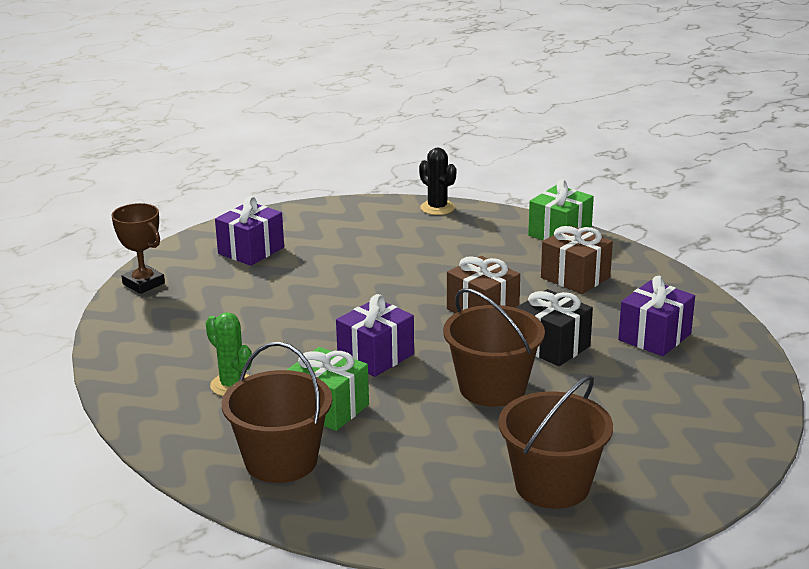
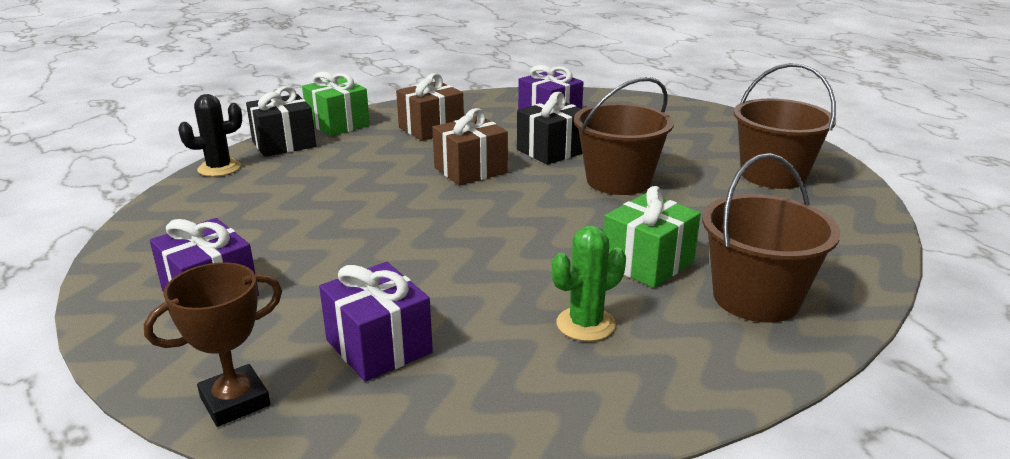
camera: 80 degrees left, 0 degrees up
purple gift [336,294,414,377] -> purple gift moved to [319,262,433,382]
none -> black gift [246,86,316,157]

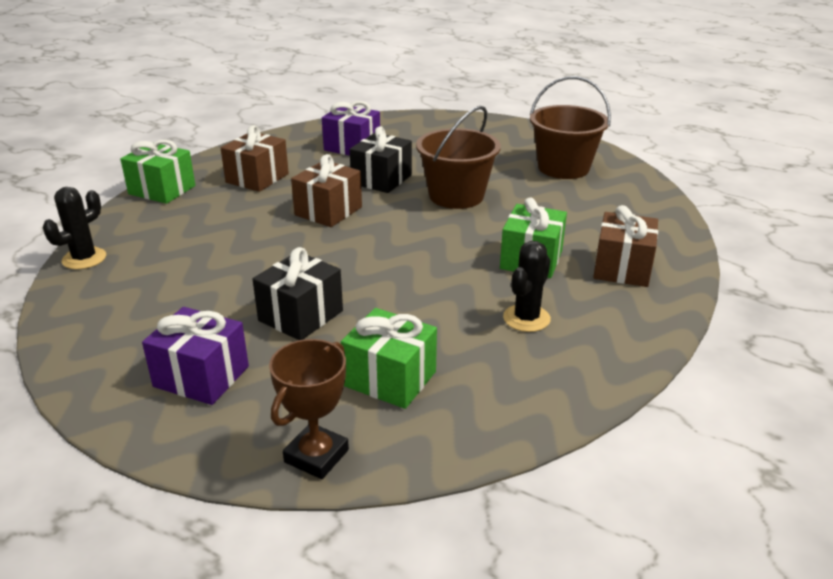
camera: 25 degrees left, 5 degrees up
black gift [246,86,316,157] -> black gift moved to [253,247,343,340]
purple gift [319,262,433,382] -> green gift [341,308,437,409]
green cactus [552,225,626,341] -> black cactus [503,241,551,332]
brown bucket [702,153,841,323] -> brown gift [593,205,658,287]

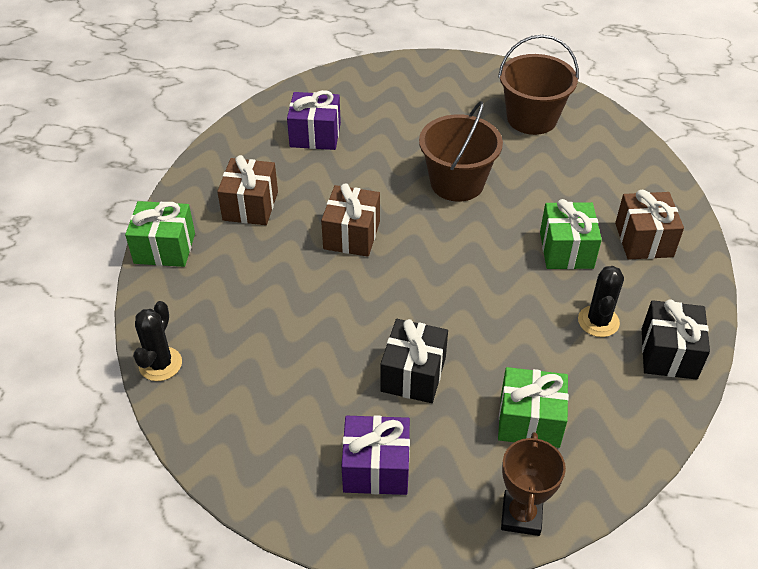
camera: 20 degrees left, 15 degrees up
black gift [350,126,412,193] -> black gift moved to [642,299,710,380]

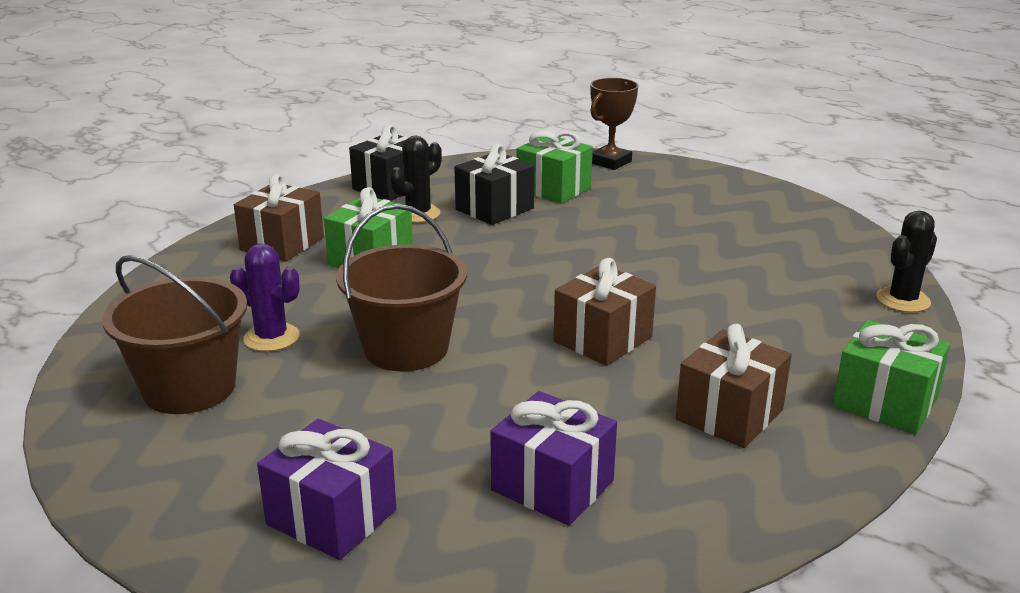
camera: 150 degrees left, 20 degrees down
purple gift [342,415,410,495] -> purple gift moved to [257,419,396,560]
black gift [380,319,448,403] -> black gift moved to [454,144,534,225]
none -> purple cactus [230,244,300,352]

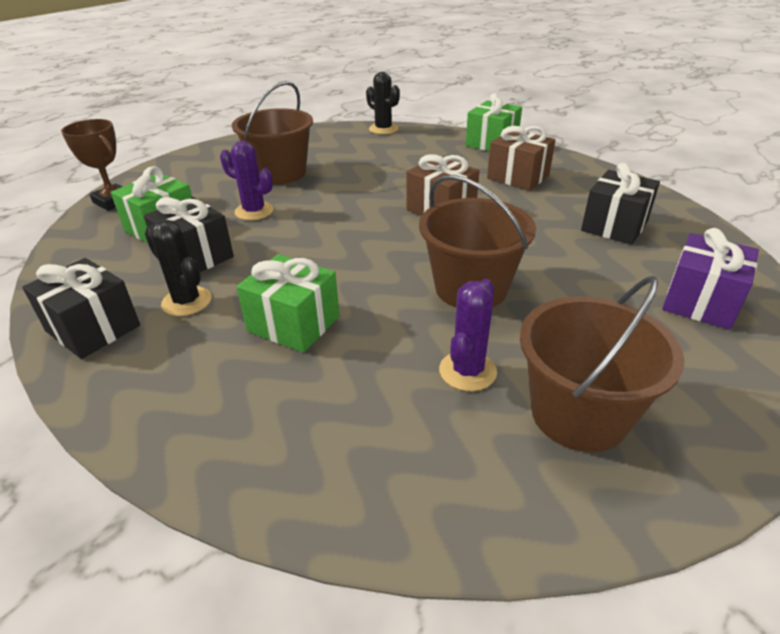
camera: 90 degrees left, 10 degrees up
brown gift [234,174,324,262] -> none
purple gift [490,391,617,526] -> black gift [581,163,660,245]
none -> purple cactus [220,141,273,220]
none -> brown bucket [232,81,313,185]

